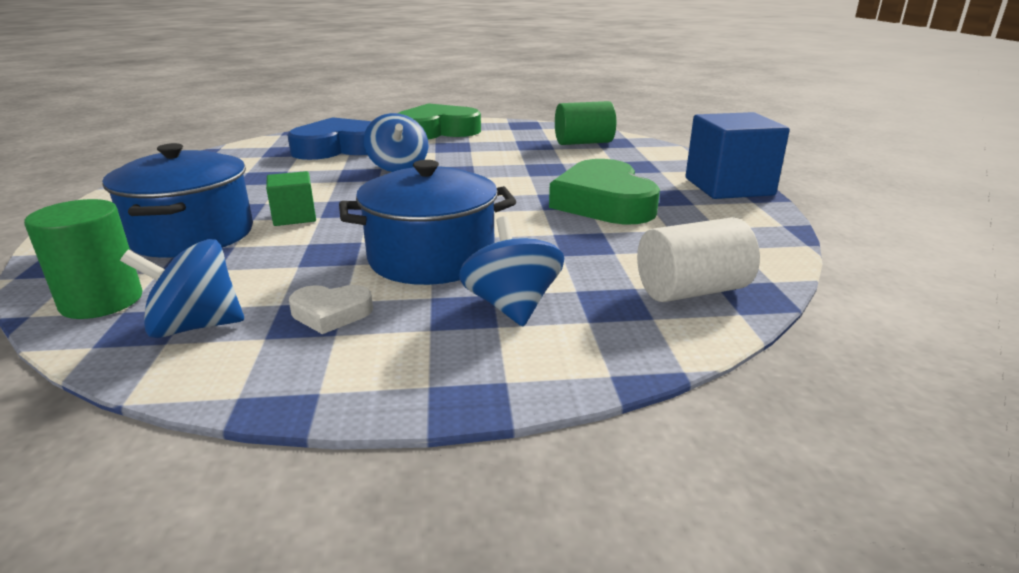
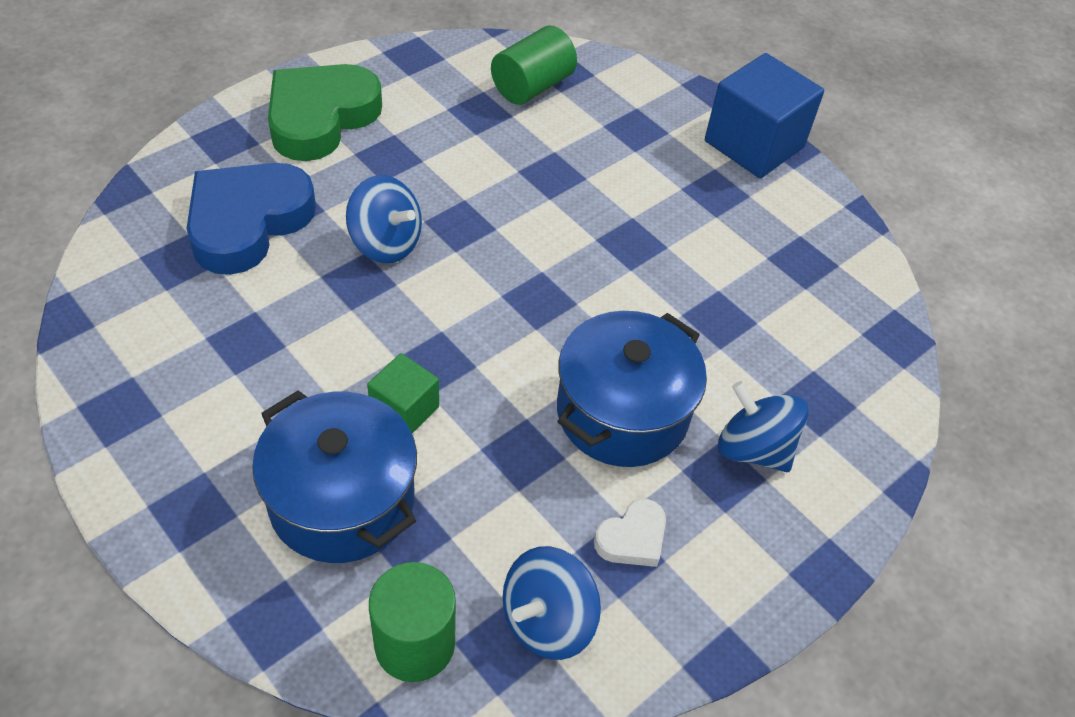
camera: 40 degrees left, 25 degrees up
green heart [549,159,660,224] -> none
white cylinder [637,217,760,302] -> none

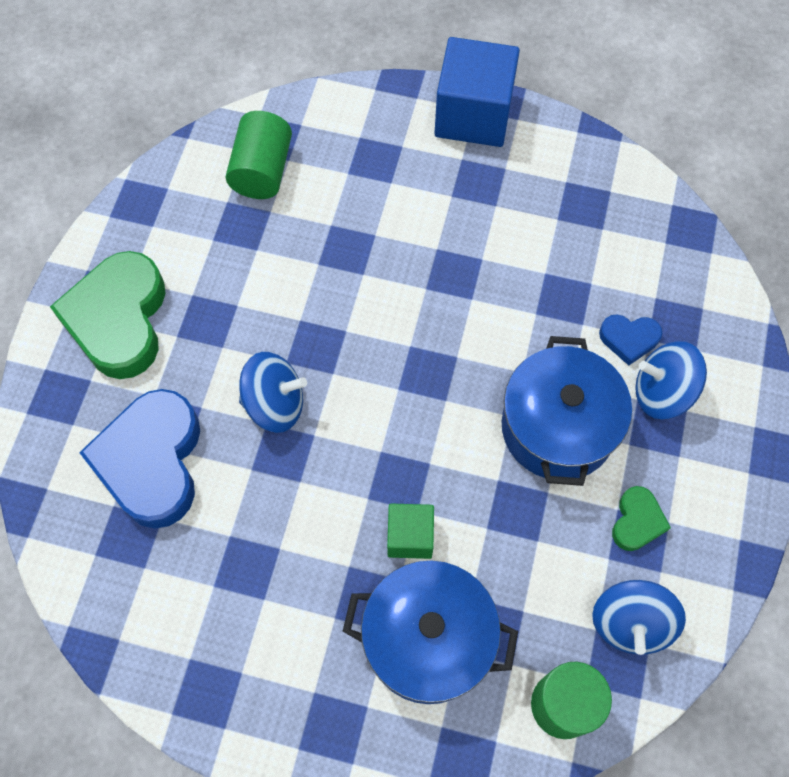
camera: 30 degrees left, 15 degrees up
white heart [594,499,666,567] -> green heart [612,486,671,551]
none -> blue heart [599,314,662,366]

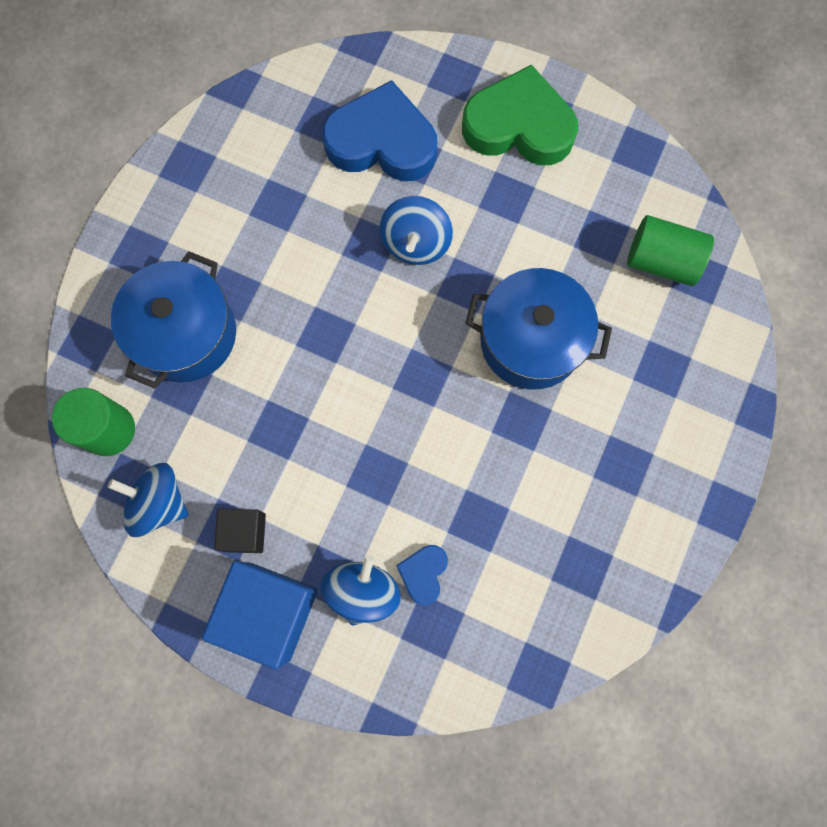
camera: 100 degrees right, 10 degrees up
green cube [387,503,434,559] -> none
blue cube [434,37,520,147] -> blue cube moved to [202,561,318,669]
blue pot [502,336,632,486] -> blue pot moved to [465,268,612,390]
green heart [612,486,671,551] -> black cube [214,508,266,553]

